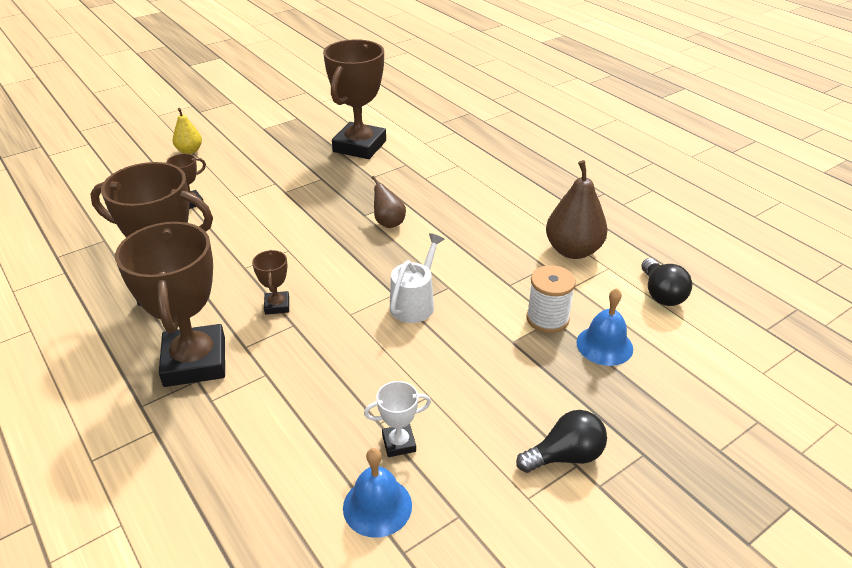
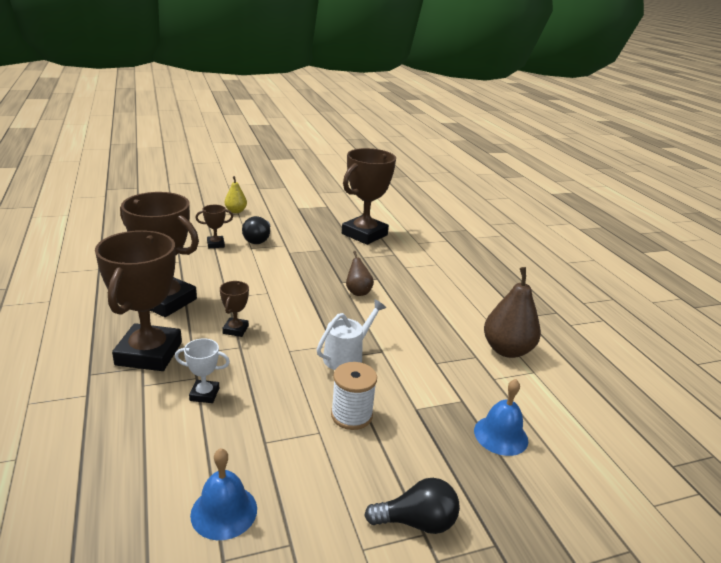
camera: 15 degrees right, 10 degrees down
white trophy [364,381,431,457] -> white trophy moved to [175,338,230,403]
white spool [526,265,576,333] -> white spool moved to [331,362,377,430]
black light bulb [641,258,692,306] -> black light bulb moved to [242,216,270,244]

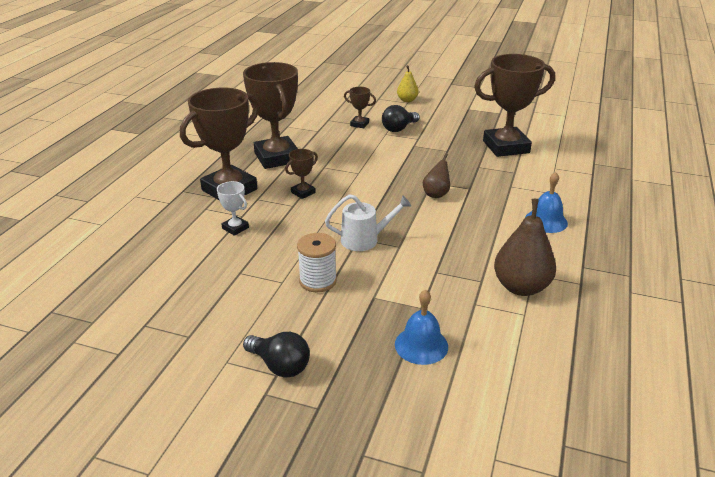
camera: 40 degrees right, 5 degrees up
blue bell [190,448,257,540] -> blue bell moved to [525,172,568,233]

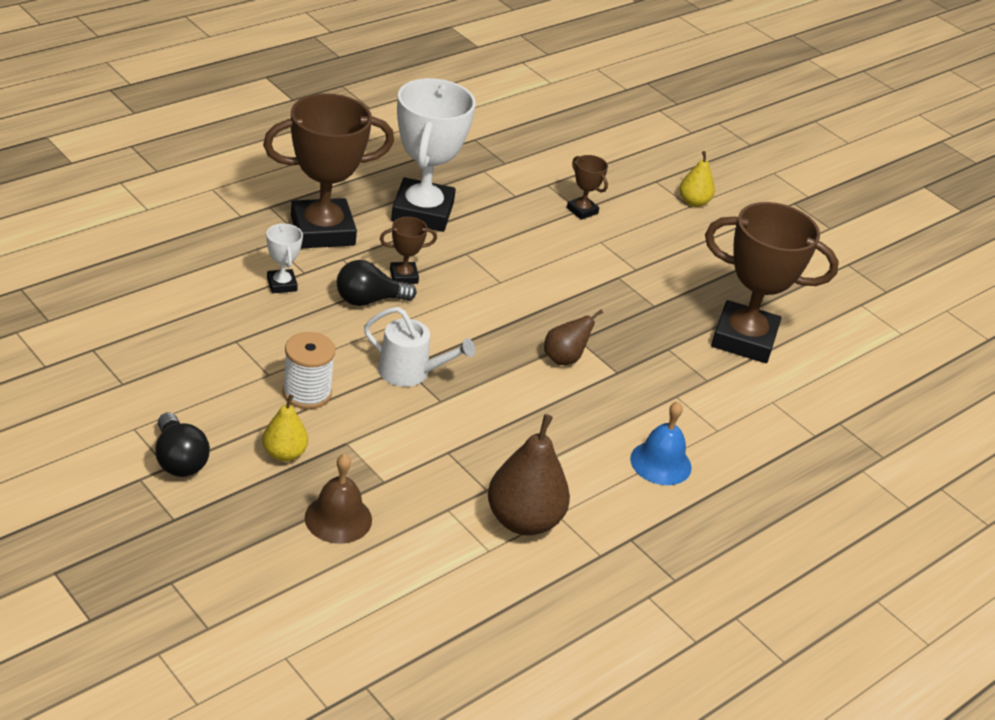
camera: 25 degrees right, 5 degrees up
brown trophy [243,62,298,169] -> white trophy [391,78,476,232]
black light bulb [382,105,420,132] -> black light bulb moved to [337,260,416,306]
blue bell [395,290,448,365] -> brown bell [305,454,372,544]
none -> yellow pear [262,394,308,462]

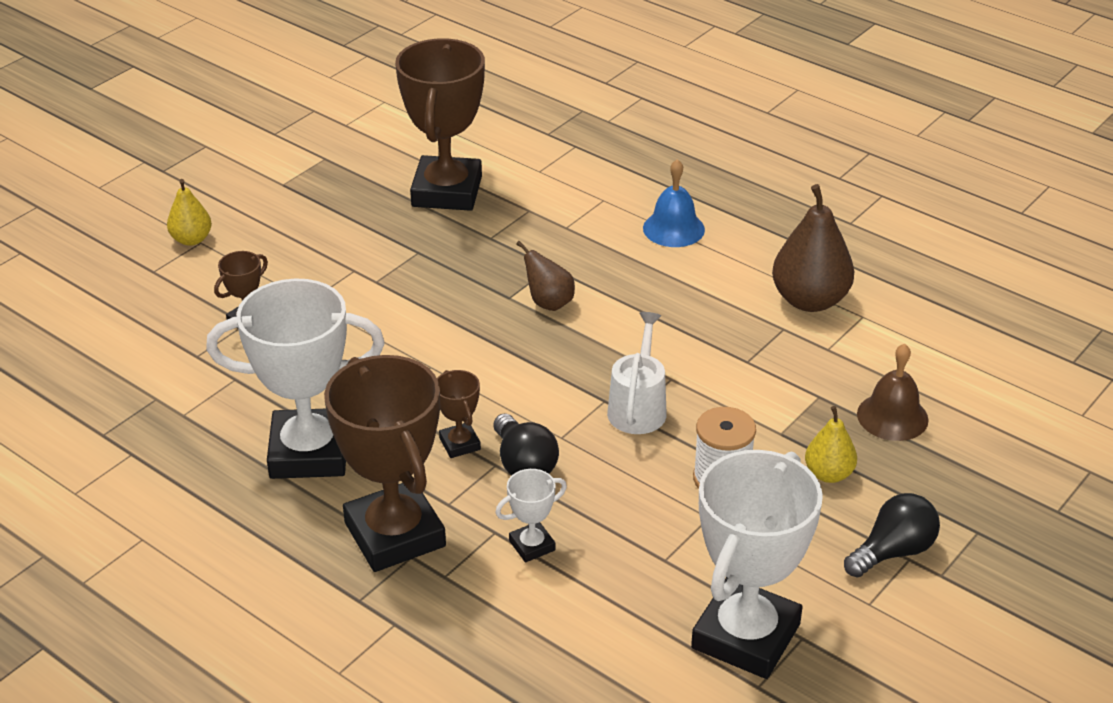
camera: 95 degrees left, 0 degrees up
none -> white trophy [691,450,823,679]

